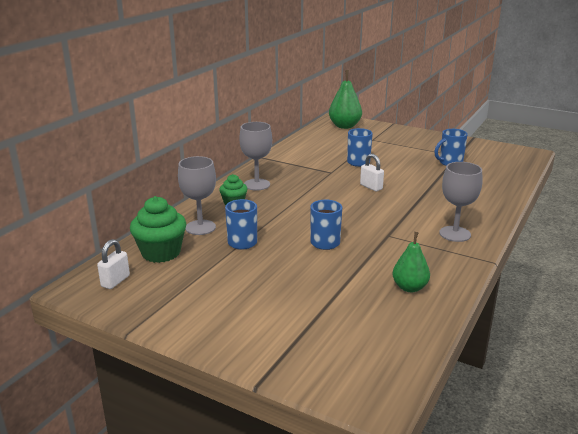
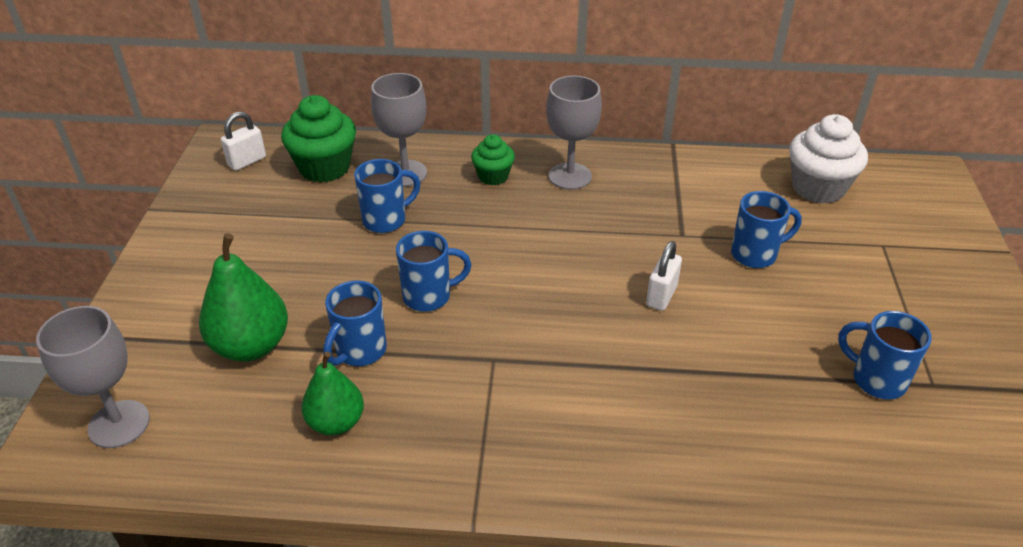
camera: 65 degrees right, 15 degrees up
white padlock [97,239,130,289] -> white padlock turned 45 degrees counterclockwise [221,111,266,171]
green pear [329,70,362,129] -> green pear moved to [199,233,288,361]
grey goblet [439,162,482,242] -> grey goblet moved to [36,306,150,448]
none -> blue mug [323,280,387,366]
none -> white cupcake [789,114,868,204]

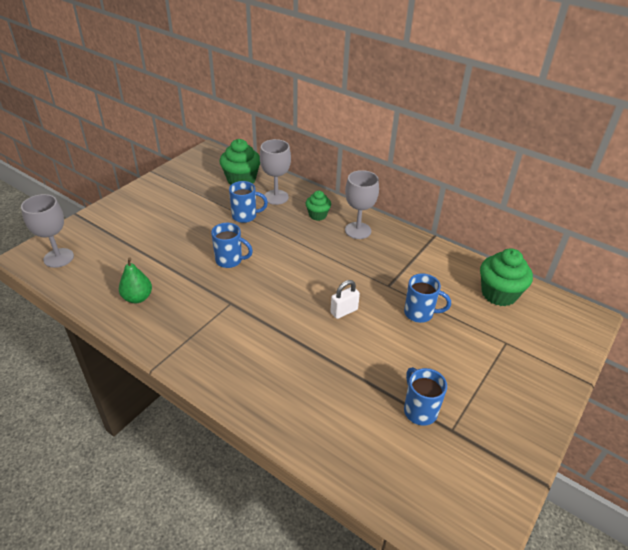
camera: 30 degrees right, 0 degrees up
green pear [199,233,288,361] -> none
white padlock [221,111,266,171] -> none
blue mug [323,280,387,366] -> none
white cupcake [789,114,868,204] -> green cupcake [480,248,533,306]

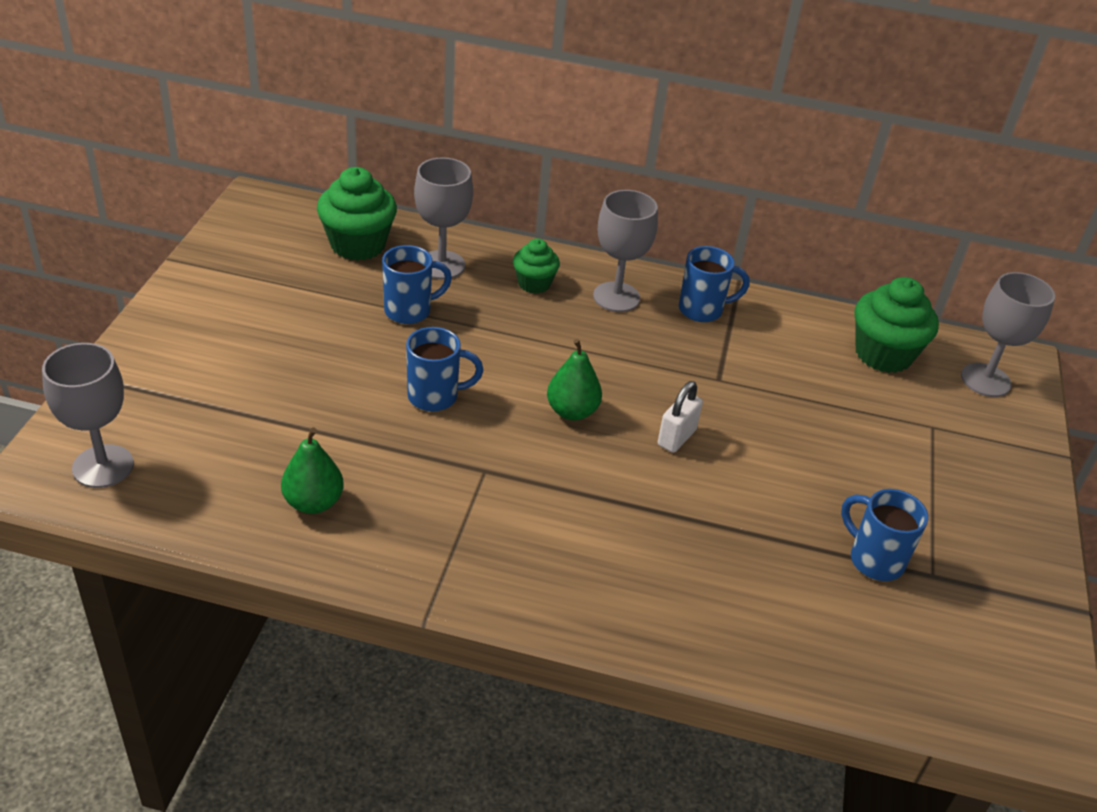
camera: 25 degrees left, 0 degrees up
blue mug [404,274,451,323] -> blue mug moved to [679,246,749,322]
none -> green pear [547,339,602,421]
none -> grey goblet [961,272,1055,397]

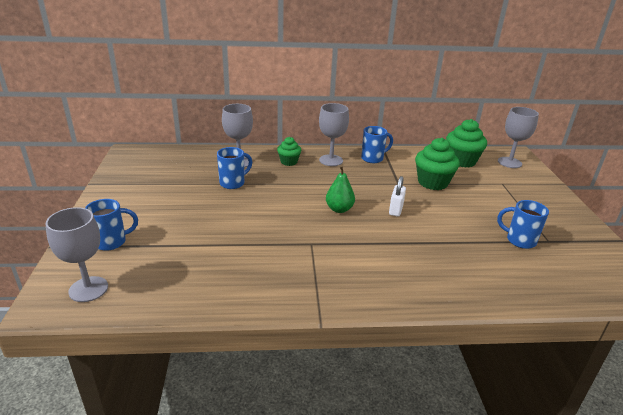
camera: 15 degrees left, 10 degrees down
green pear [281,428,344,514] -> none
green cupcake [317,167,397,261] -> green cupcake moved to [415,138,460,190]
blue mug [406,327,483,411] -> blue mug moved to [85,199,138,251]

